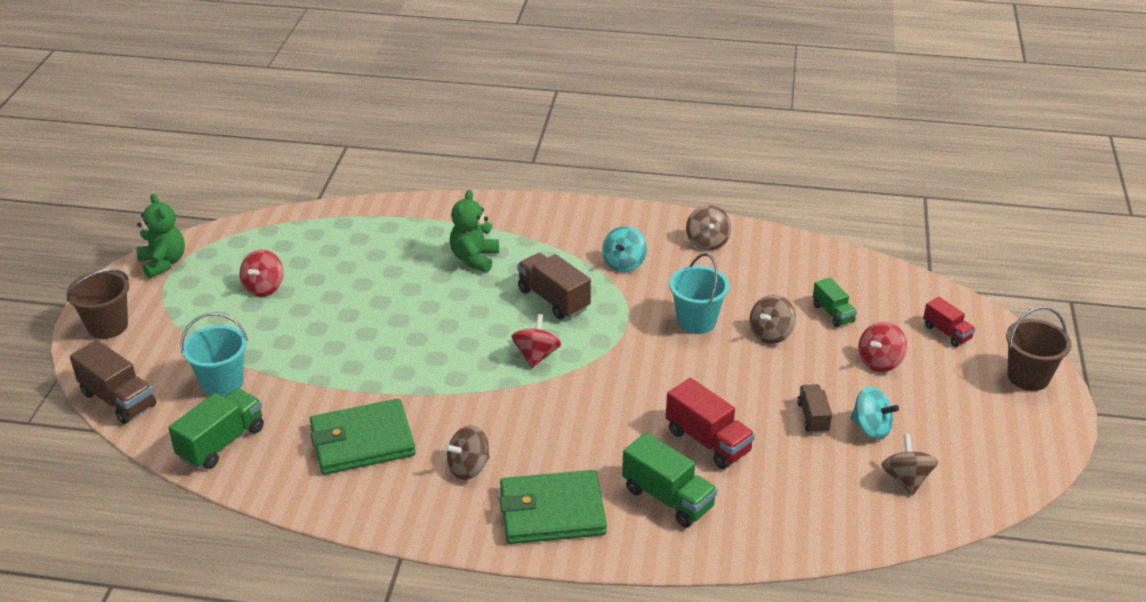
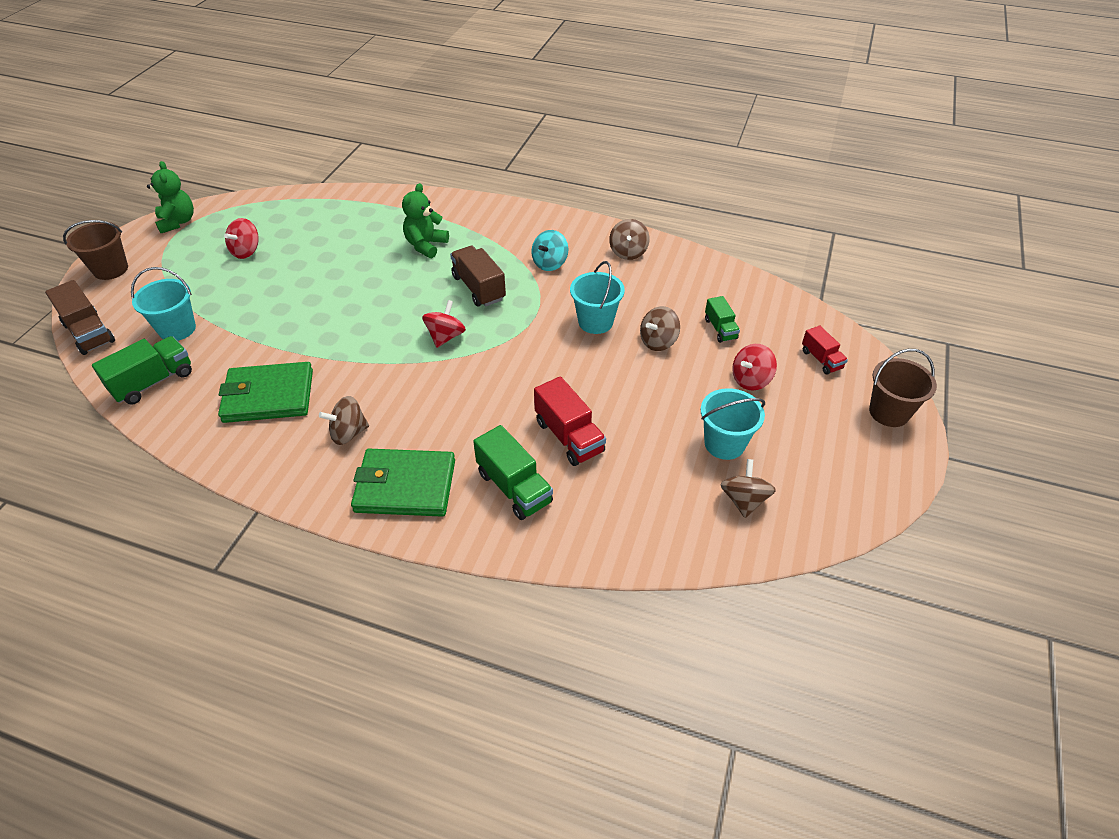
camera: 10 degrees right, 10 degrees up
brown truck [797,384,832,434] -> none
turquoise spinning top [850,387,899,440] -> turquoise bucket [700,388,765,460]

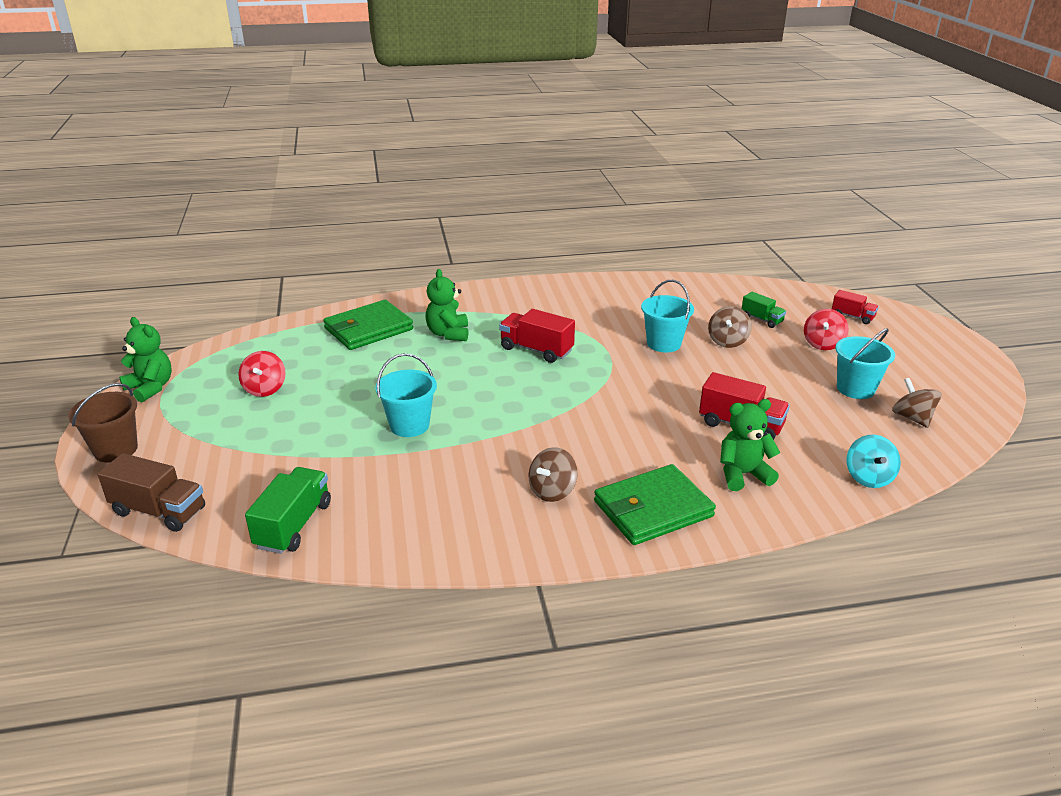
camera: 30 degrees left, 15 degrees down
turquoise bucket [131,267,196,341] -> turquoise bucket moved to [376,353,437,437]
green wallet [218,362,313,423] -> green wallet moved to [323,300,413,350]
red spinning top [422,300,466,348] -> none
brown truck [450,246,506,307] -> red truck [499,309,575,363]
green truck [473,425,553,520] -> green teddy bear [720,399,781,491]
turquoise spinning top [531,230,568,271] -> turquoise spinning top moved to [846,434,901,488]
brown spinning top [609,219,650,260] -> none
brown bucket [869,349,937,427] -> none

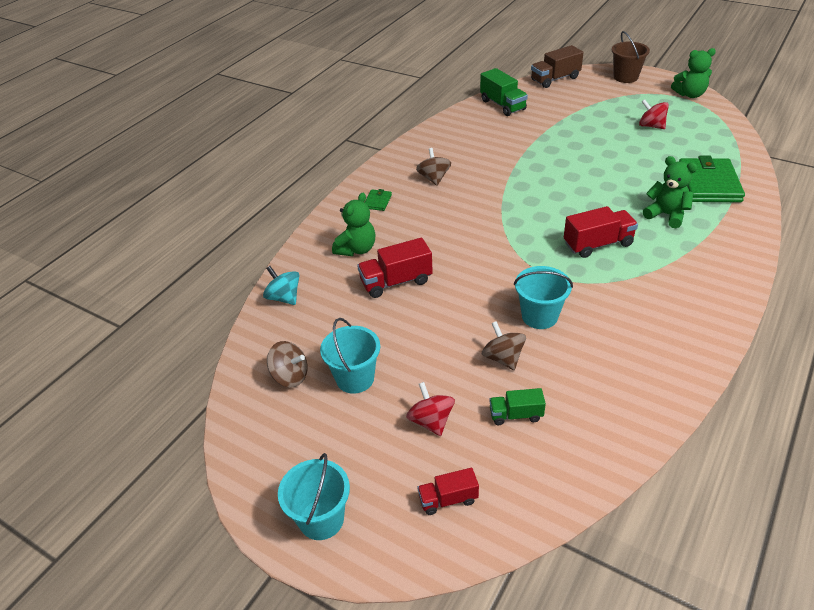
camera: 135 degrees right, 10 degrees up
turquoise bucket [376,353,437,437] -> turquoise bucket moved to [278,453,350,540]
green wallet [594,464,716,545] -> green wallet [365,189,392,211], size x0.44

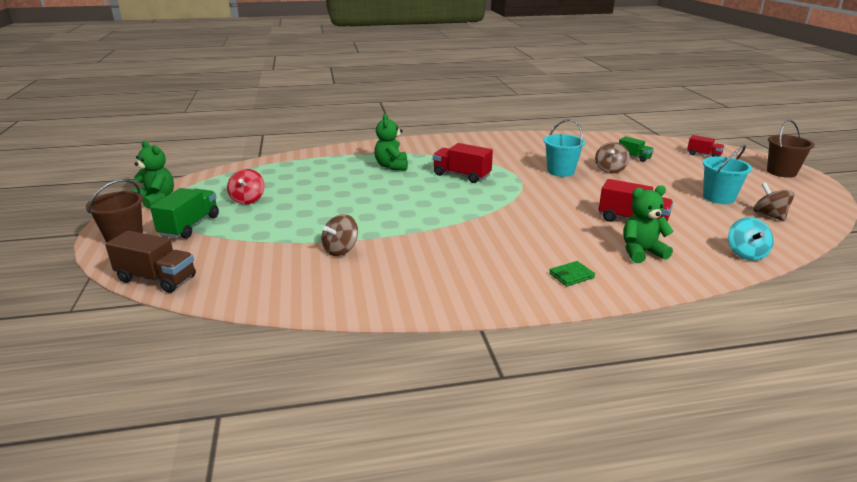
camera: 135 degrees left, 15 degrees down
turquoise bucket [278,453,350,540] -> brown bucket [767,120,815,178]
red spinning top [406,382,455,436] -> none
brown spinning top [416,148,451,186] -> brown spinning top moved to [322,214,358,256]
green truck [480,68,528,116] -> green truck moved to [150,188,219,238]
green wallet [679,156,745,202] -> none

